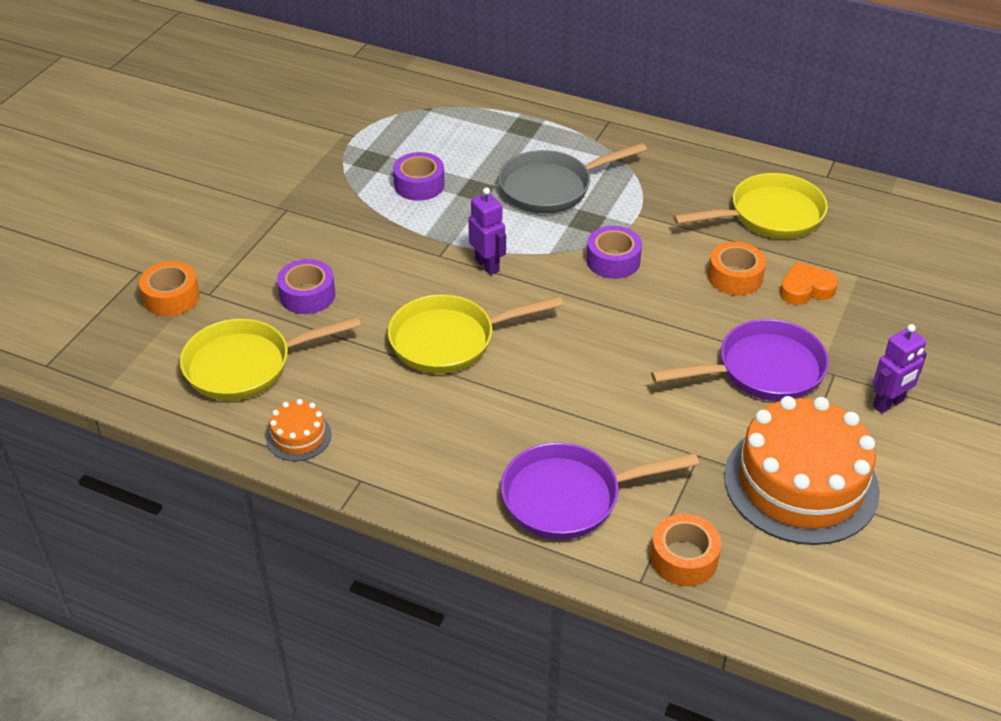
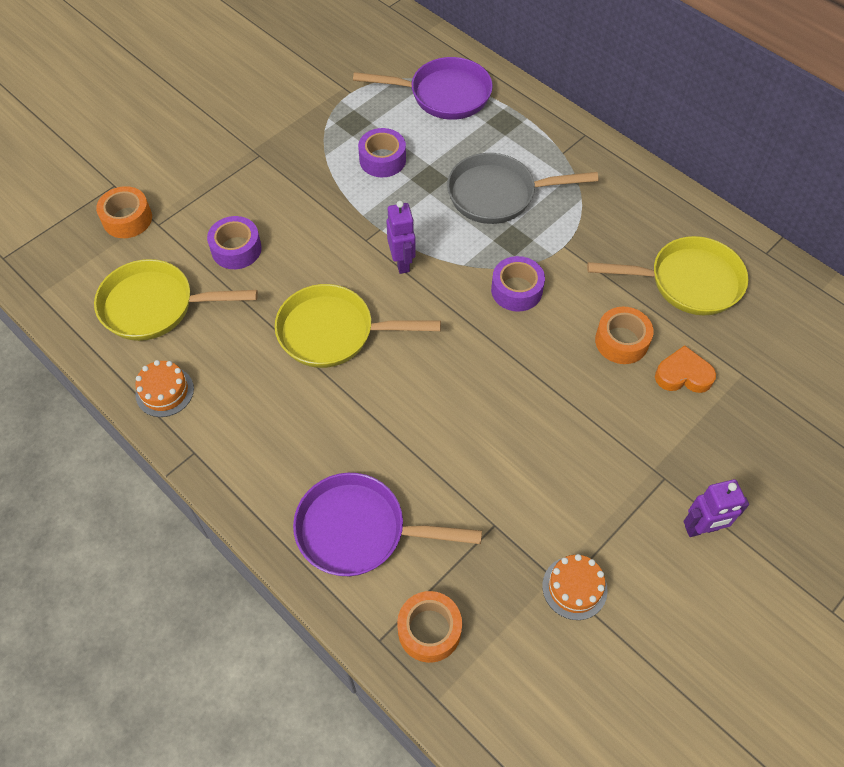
camera: 20 degrees right, 15 degrees up
purple pan [651,319,829,401] -> purple pan moved to [353,57,493,120]
orange cake [724,396,880,545] -> orange cake [542,554,608,620], size x0.44

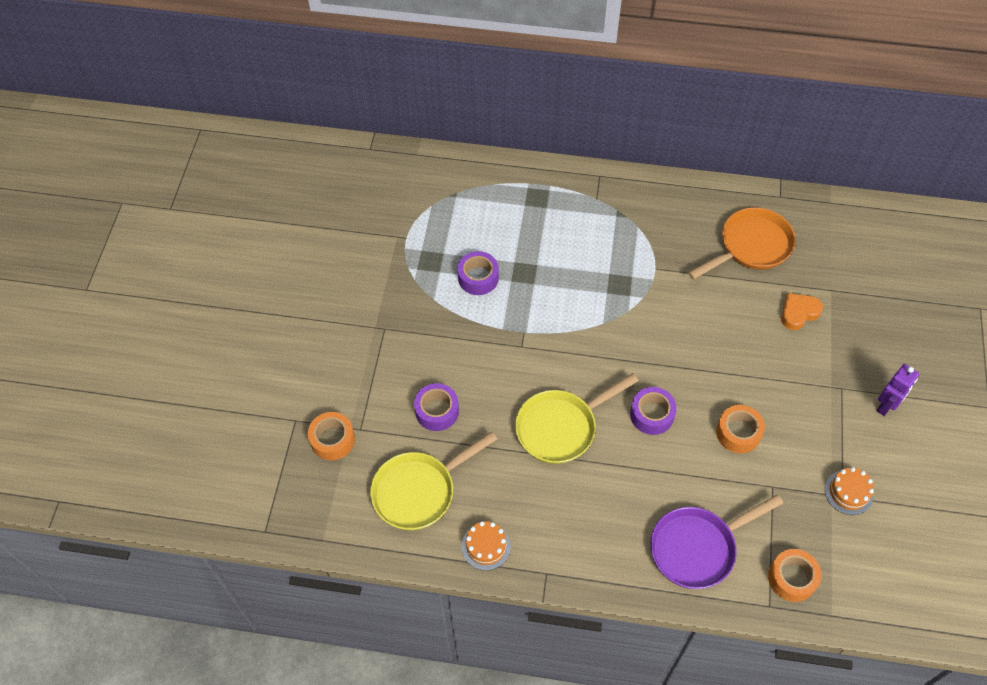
camera: 35 degrees left, 0 degrees up
purple pan [353,57,493,120] -> none
purple robot [387,201,416,274] -> none
grey pan [447,153,599,224] -> none
purple tape [491,256,545,312] -> purple tape moved to [630,387,677,435]
yellow pan [587,236,748,315] -> orange pan [688,207,796,280]
orange tape [595,307,654,364] -> orange tape moved to [716,405,765,453]

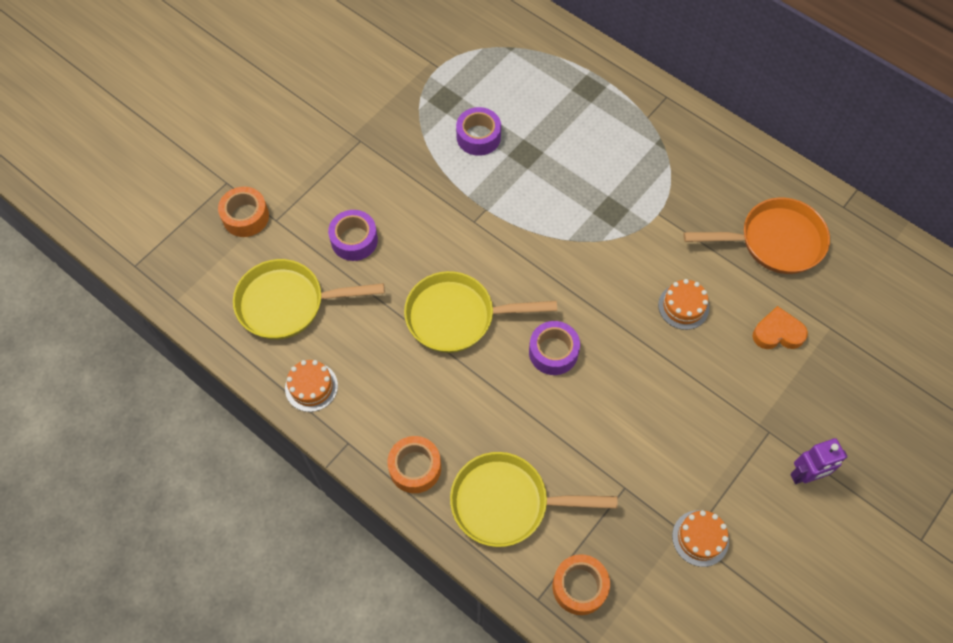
camera: 30 degrees right, 5 degrees up
purple pan [650,495,783,589] -> yellow pan [450,452,618,547]
orange tape [716,405,765,453] -> orange tape moved to [387,436,441,493]
none -> orange cake [658,279,709,330]

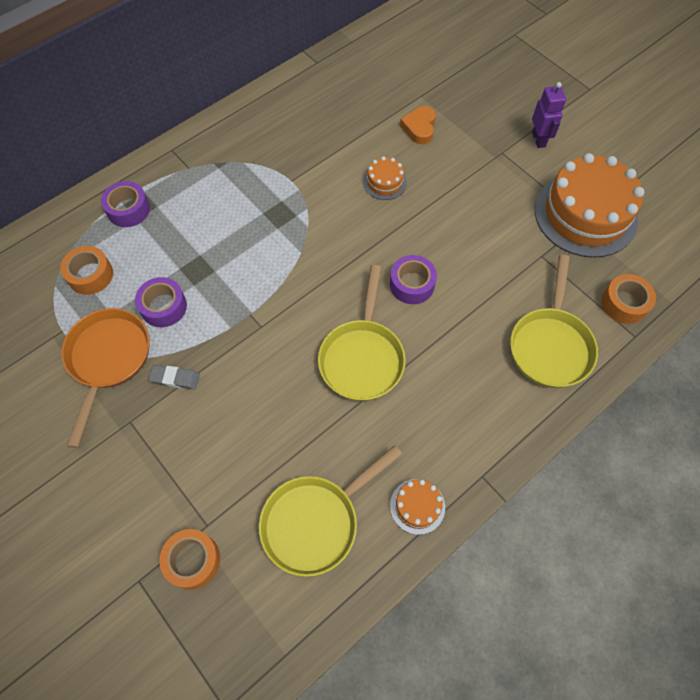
camera: 80 degrees left, 0 degrees up
yellow pan [233,259,385,340] -> yellow pan turned 45 degrees clockwise [259,445,402,577]
purple tape [328,210,378,261] -> purple tape moved to [101,181,150,227]
orange tape [387,436,441,493] -> orange tape moved to [60,246,113,295]
orange cake [672,510,729,567] -> orange cake [535,153,644,258], size x2.28
orange pan [683,198,830,274] -> orange pan moved to [61,308,150,448]
none -> grey eraser [149,365,200,389]

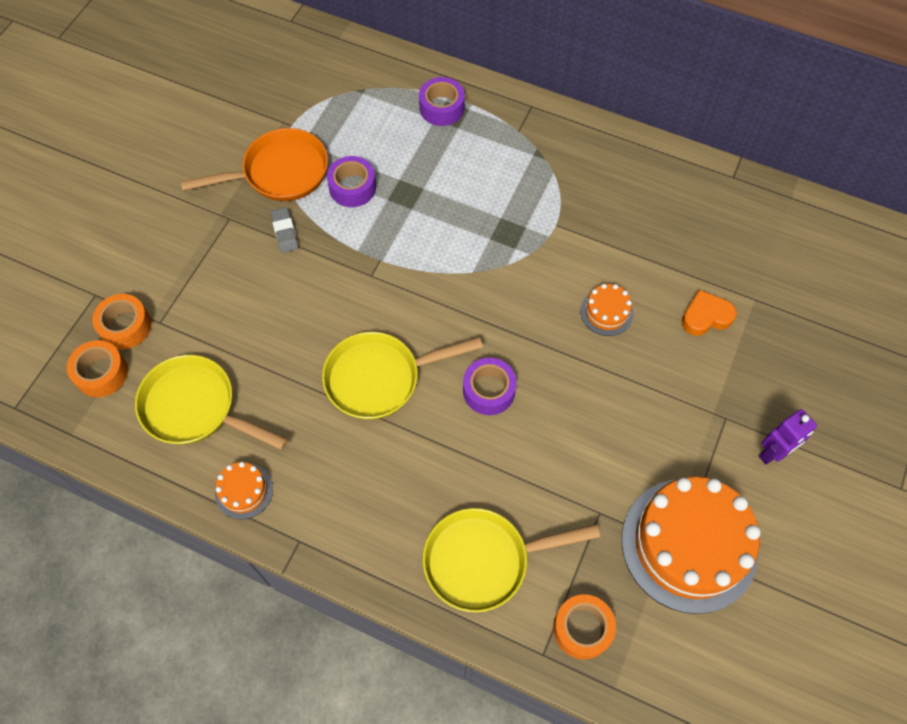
camera: 65 degrees right, 0 degrees up
orange tape [60,246,113,295] -> orange tape moved to [67,340,128,397]

